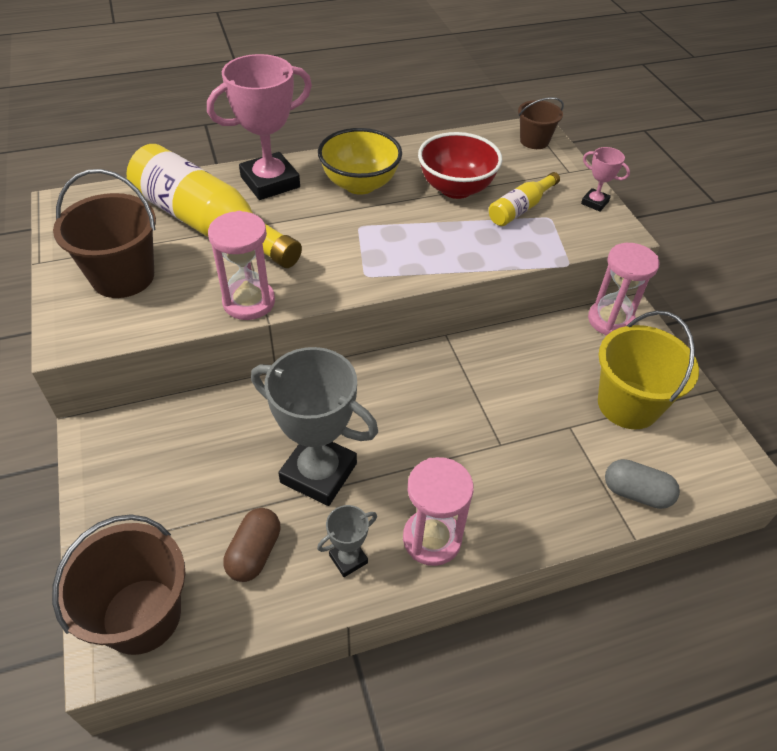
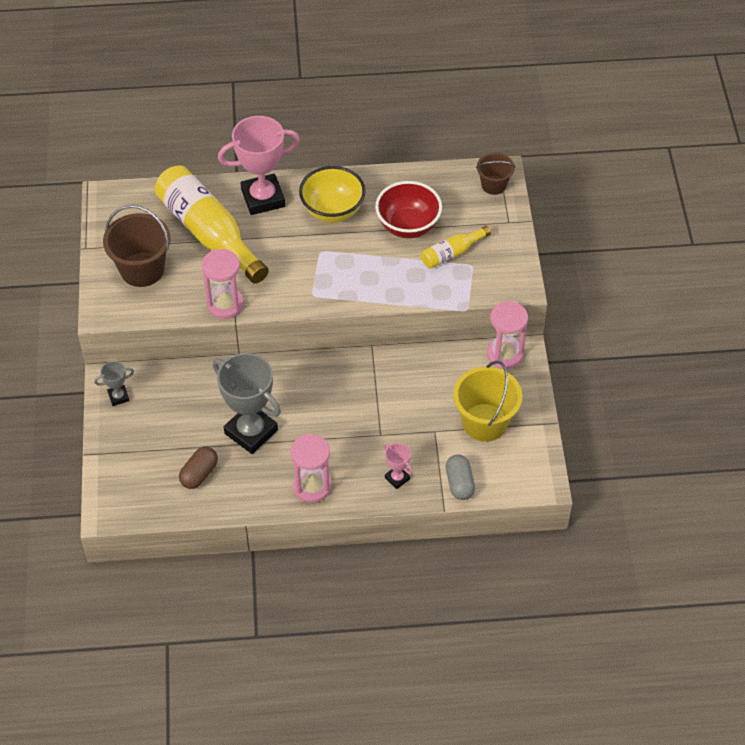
camera: 15 degrees right, 5 degrees up
brown bucket [52,514,185,655] -> none
grey trophy [317,505,377,577] -> grey trophy moved to [94,361,134,406]
pink trophy [581,147,630,212] -> pink trophy moved to [384,443,413,489]
grey capsule [605,459,680,509] -> grey capsule turned 45 degrees clockwise [445,454,475,500]

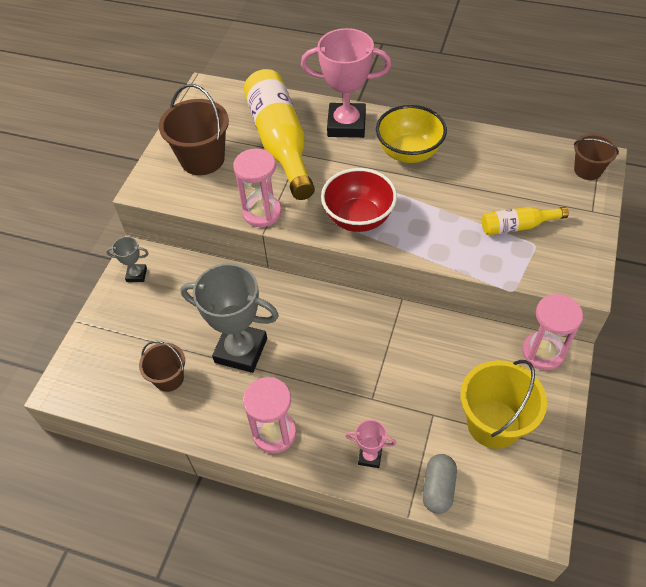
camera: 25 degrees right, 0 degrees up
brown capsule [179,447,218,489] -> brown bucket [139,341,185,392]
grey trophy [213,353,281,454] -> grey trophy turned 45 degrees counterclockwise [180,263,279,373]
red bowl [375,181,442,238] -> red bowl moved to [321,168,397,232]
pink trophy [384,443,413,489] -> pink trophy turned 60 degrees counterclockwise [346,420,396,468]

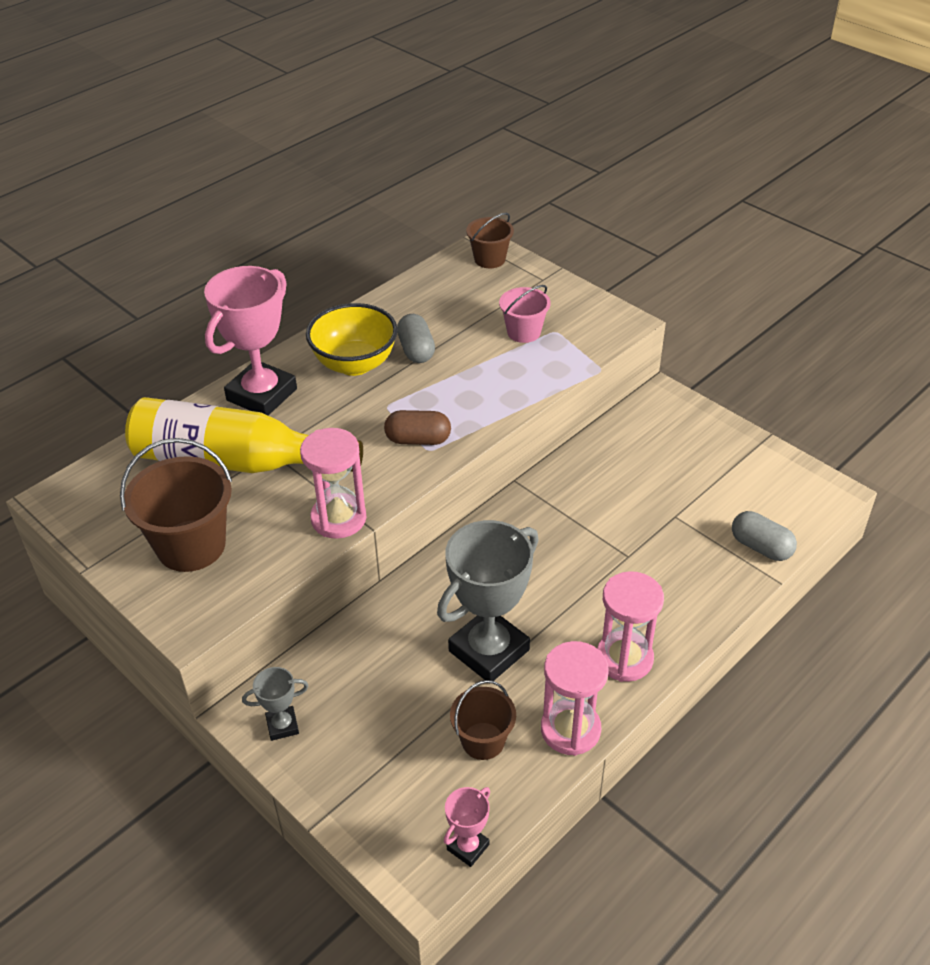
camera: 65 degrees left, 10 degrees down
grey trophy [106,236,149,282] -> grey trophy turned 45 degrees clockwise [242,667,308,741]
red bowl [321,168,397,232] -> brown capsule [384,410,451,445]
pink trophy [346,420,396,468] -> pink trophy moved to [444,787,490,867]
yellow bucket [460,360,547,449] -> none
yellow bottle [482,207,569,235] -> pink bucket [499,285,551,343]
pink hourglass [522,294,583,370] -> pink hourglass moved to [541,641,609,756]
none -> grey capsule [397,314,435,363]

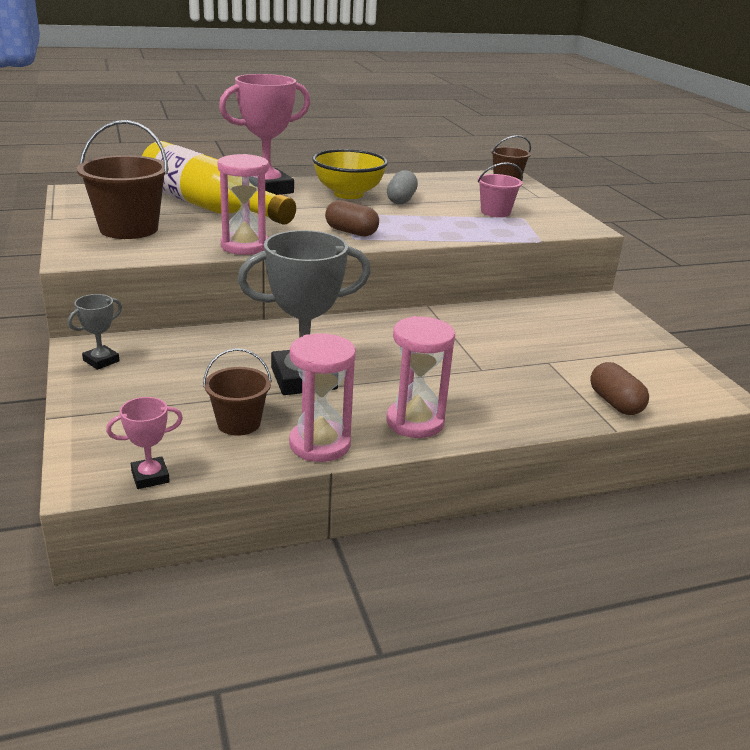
camera: 25 degrees right, 15 degrees down
grey trophy [242,667,308,741] -> grey trophy turned 60 degrees counterclockwise [68,294,122,370]
grey capsule [732,511,797,561] -> brown capsule [590,362,649,415]

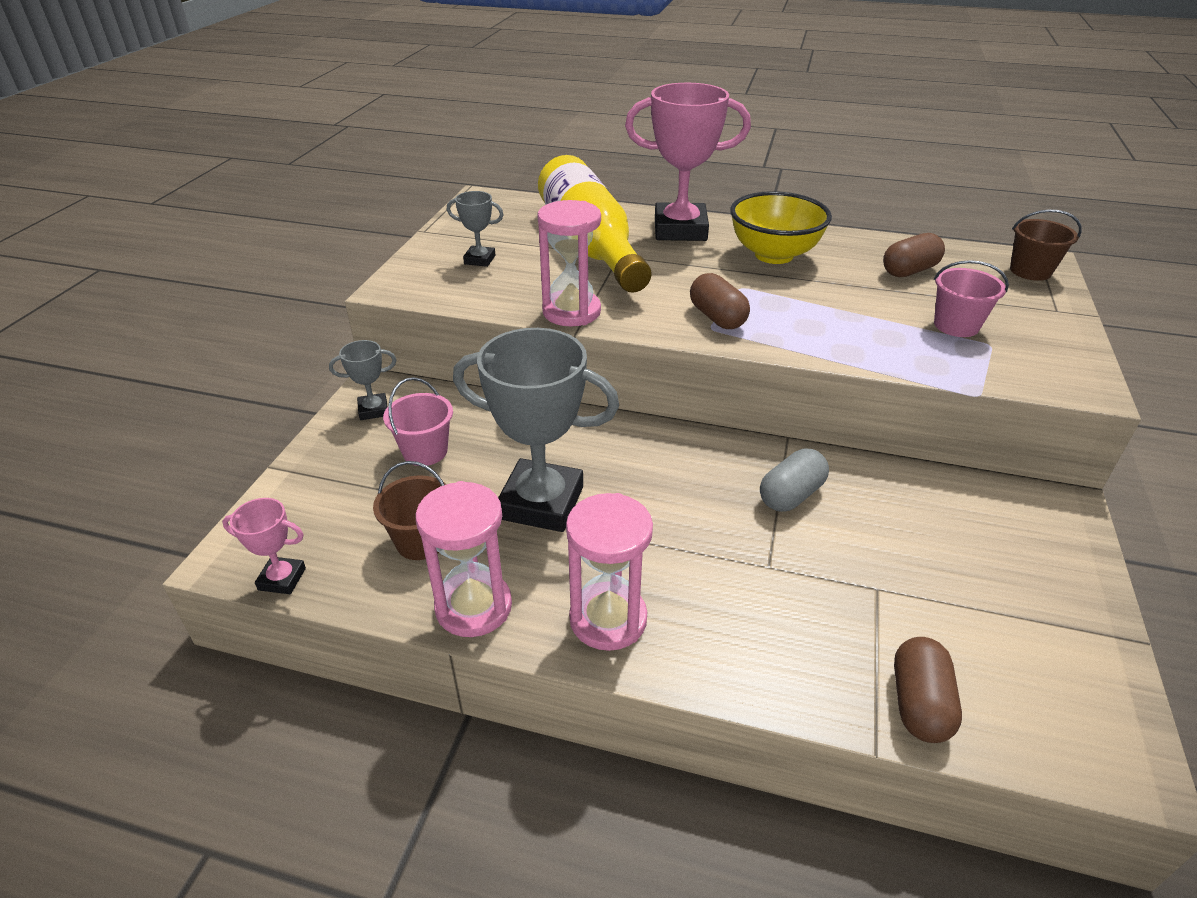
camera: 35 degrees right, 10 degrees up
brown bucket [77,120,168,239] -> grey trophy [447,191,504,267]
grey capsule [387,170,418,204] -> grey capsule moved to [760,449,829,512]
none -> pink bucket [383,377,453,466]
none -> brown capsule [883,233,945,277]

